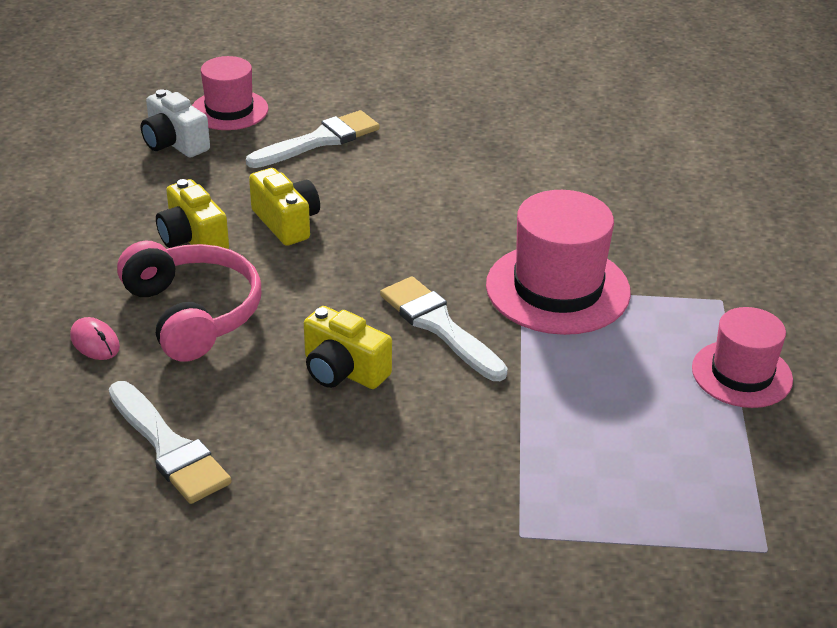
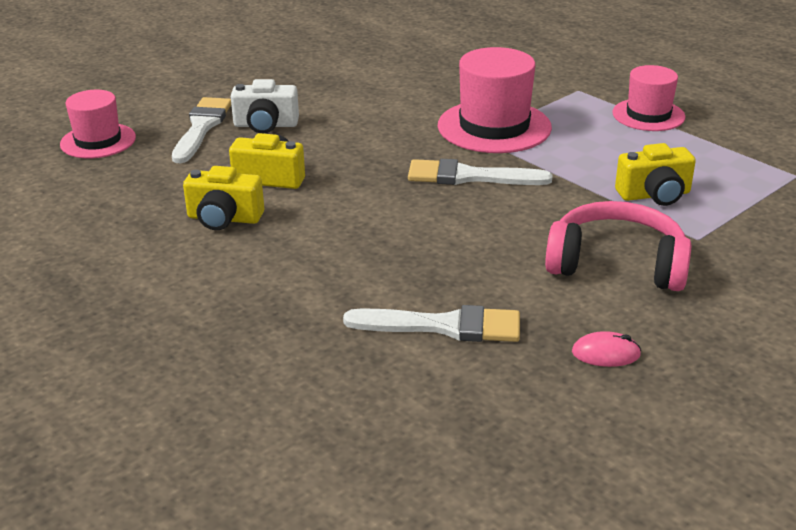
camera: 45 degrees left, 5 degrees down
pink mouse [70,317,120,360] -> pink mouse moved to [572,331,641,367]
pink headphones [117,240,261,362] -> pink headphones moved to [545,201,691,291]
white camera [141,89,210,158] -> white camera moved to [231,79,299,134]
yellow camera [304,306,392,389] -> yellow camera moved to [615,143,696,206]

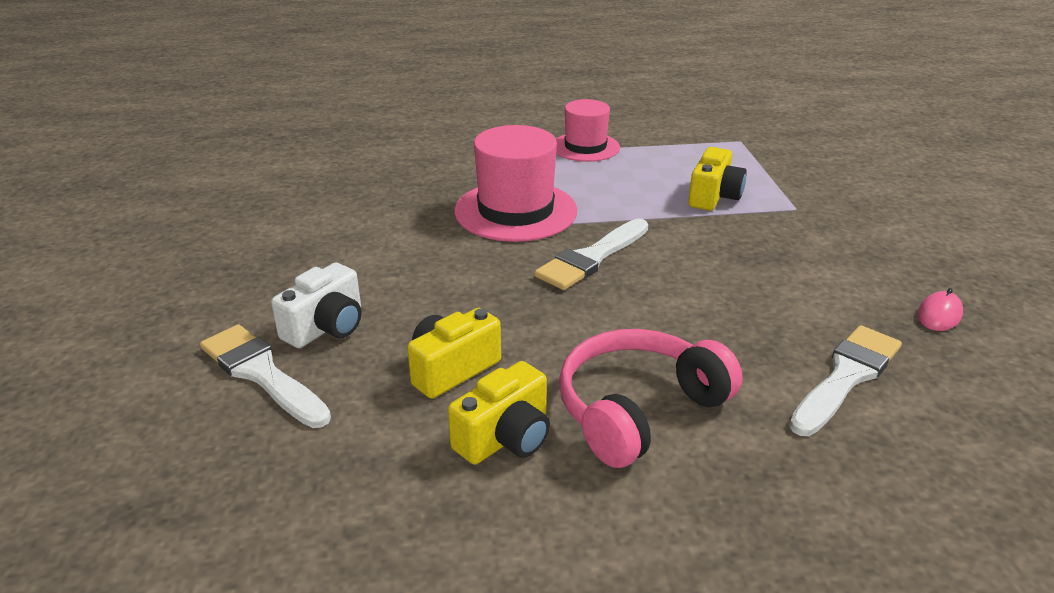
camera: 55 degrees left, 0 degrees up
pink hat [60,90,136,158] -> none
pink headphones [545,201,691,291] -> pink headphones moved to [559,329,743,468]

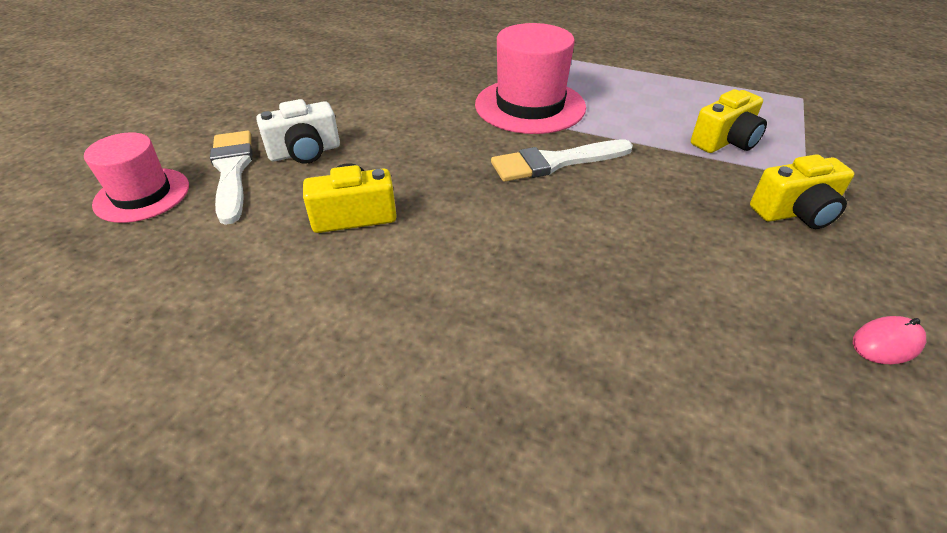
camera: 30 degrees right, 10 degrees up
yellow camera [448,361,550,465] -> yellow camera moved to [750,154,854,229]
pink hat [556,99,620,162] -> pink hat moved to [84,133,189,223]
pink headphones [559,329,743,468] -> none
white brush [789,325,902,436] -> none

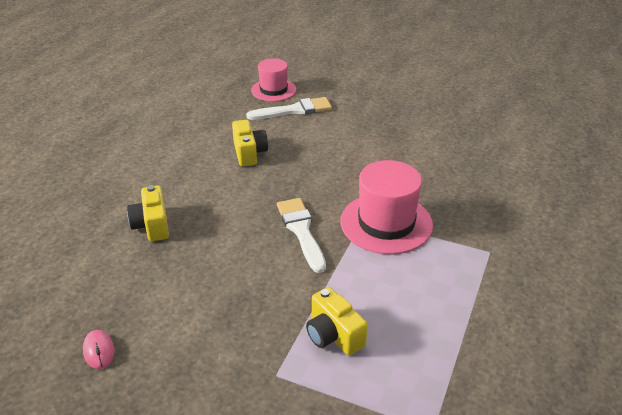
camera: 90 degrees right, 5 degrees down
white camera [256,99,340,164] -> none
yellow camera [750,154,854,229] -> yellow camera moved to [127,185,169,241]

